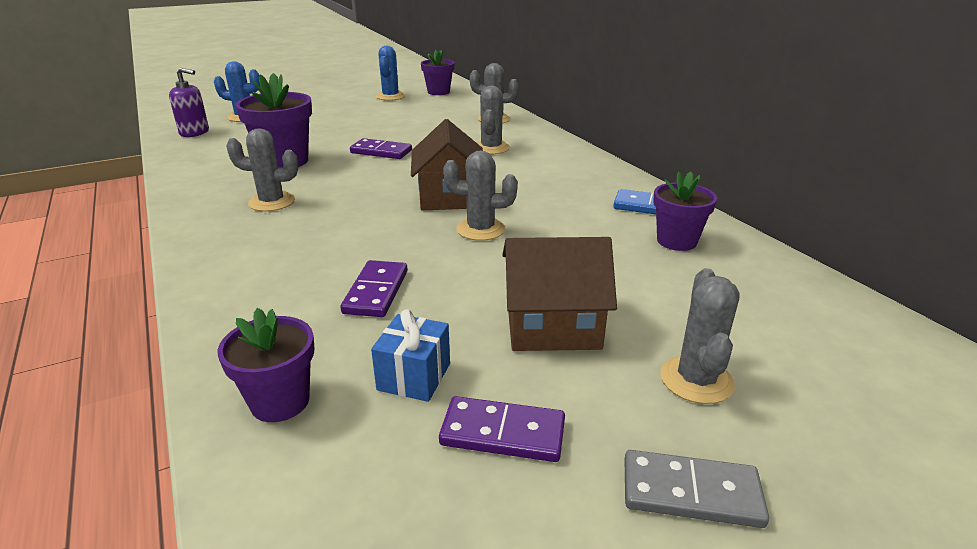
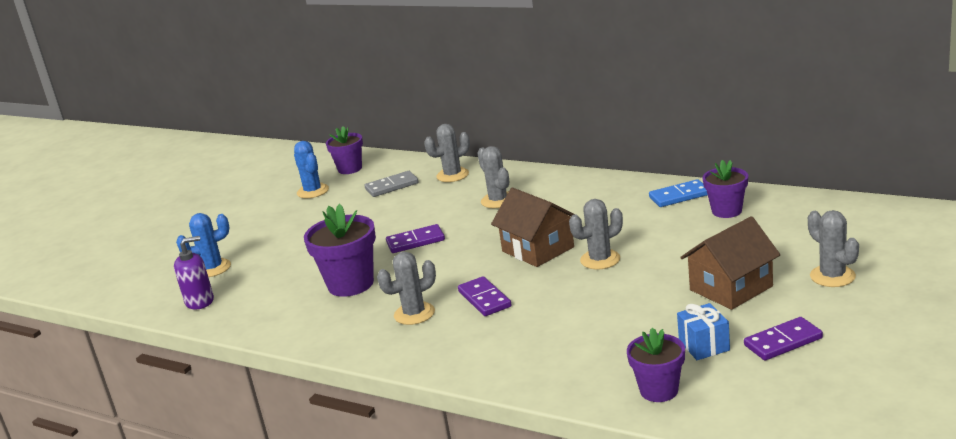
camera: 30 degrees left, 5 degrees down
purple domino [341,260,408,317] -> purple domino moved to [458,276,512,316]
grey domino [625,450,769,528] -> grey domino moved to [365,171,418,197]

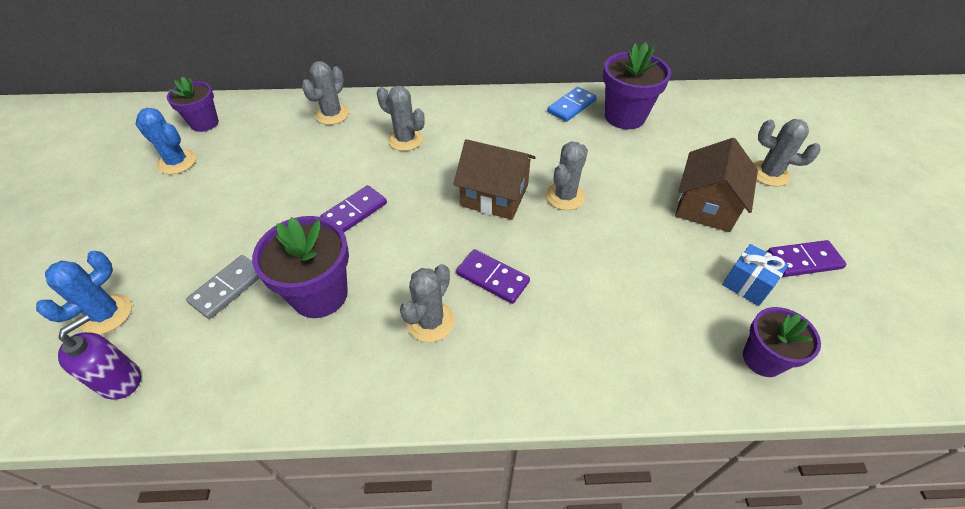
camera: 35 degrees left, 25 degrees up
grey domino [365,171,418,197] -> grey domino moved to [186,255,260,319]
purple flower pot [703,160,748,218] -> purple flower pot [603,42,671,129], size x1.54
purple domino [744,317,823,360] -> purple domino turned 45 degrees clockwise [767,240,847,277]

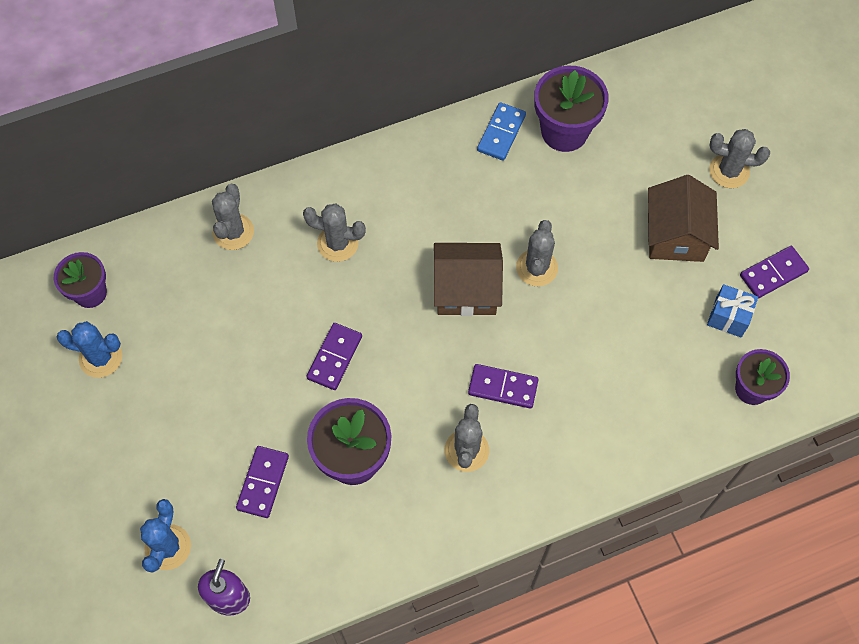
camera: 20 degrees left, 15 degrees up
grey domino [186,255,260,319] -> purple domino [236,446,289,518]

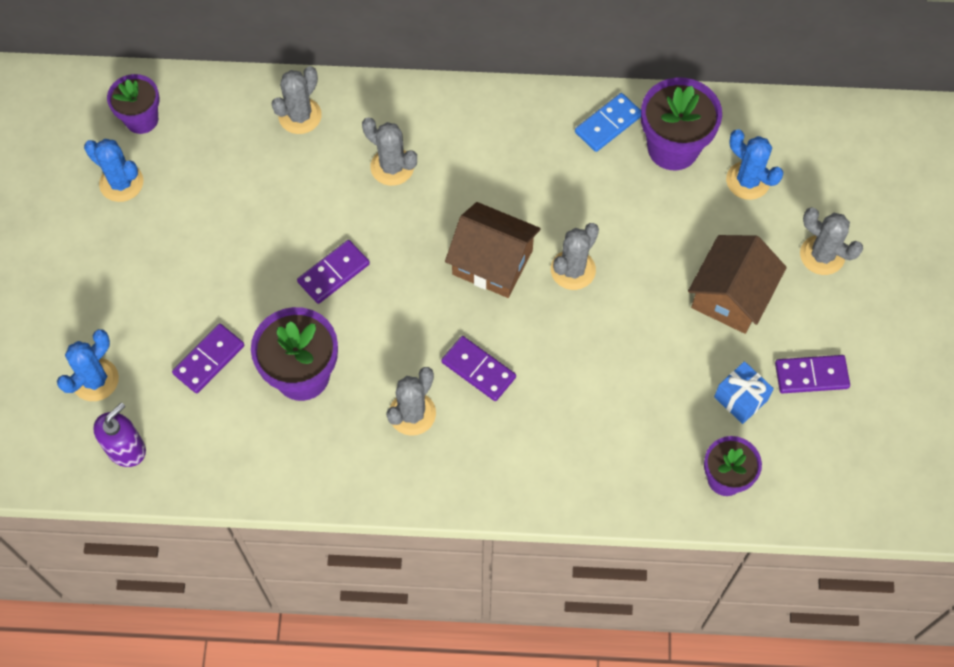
camera: 25 degrees right, 0 degrees up
none -> blue cactus [726,129,783,200]

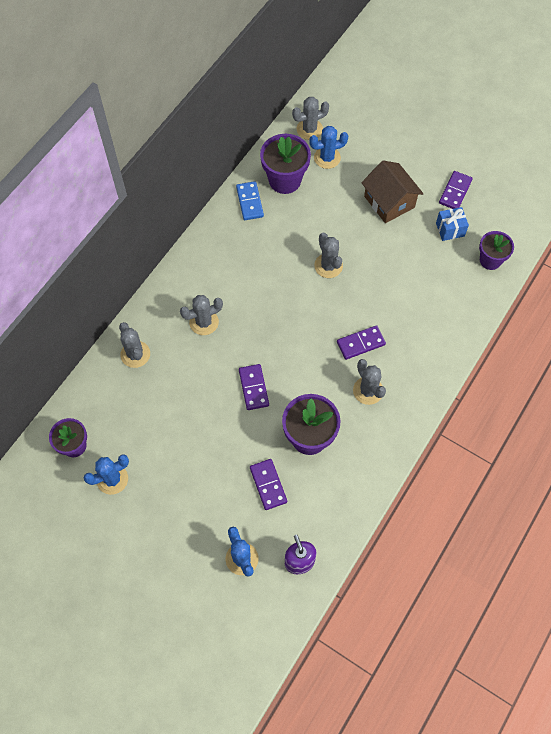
camera: 60 degrees left, 0 degrees up
brown house [445,202,541,298] -> none
grey cactus [800,207,863,275] -> grey cactus moved to [292,97,329,140]

